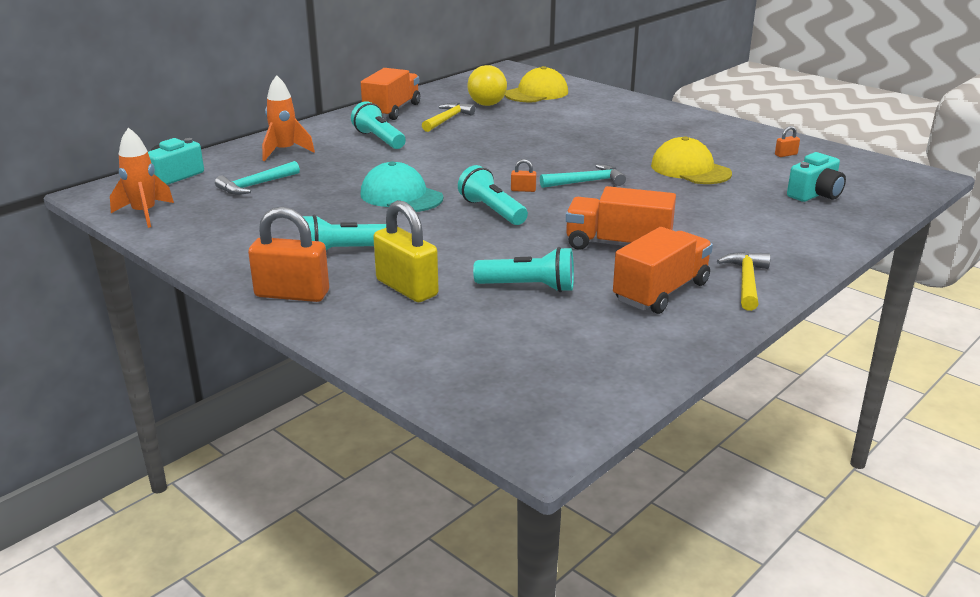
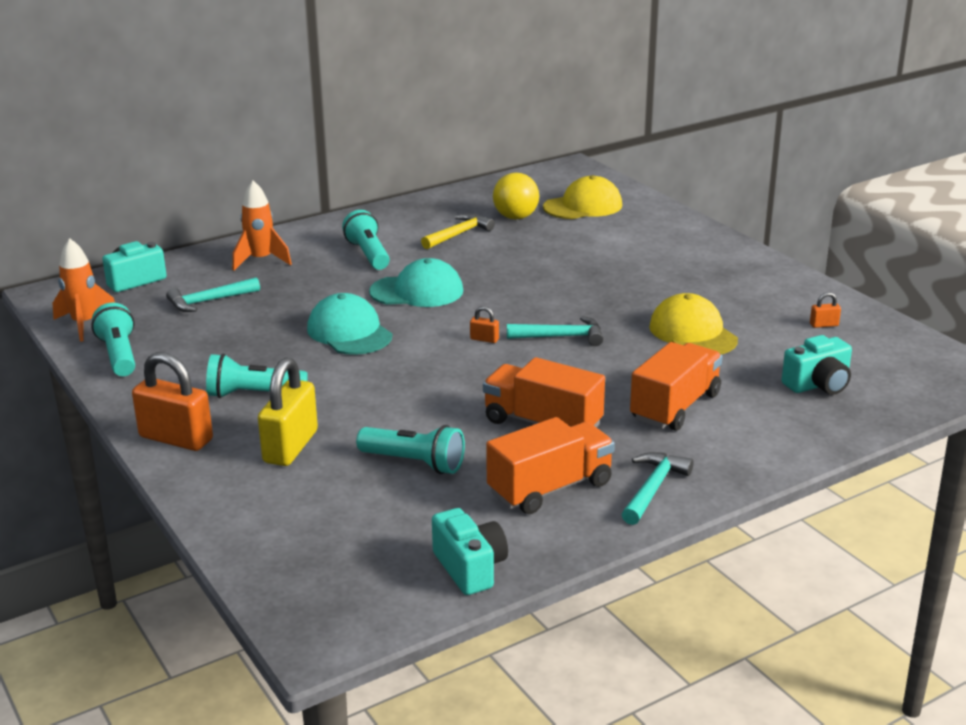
camera: 15 degrees right, 0 degrees up
orange truck [361,68,420,120] -> orange truck moved to [630,342,723,431]
yellow padlock [373,200,439,302] -> yellow padlock turned 45 degrees clockwise [258,357,318,466]
turquoise flashlight [458,165,528,225] -> turquoise flashlight moved to [91,303,135,376]
yellow hammer [717,252,770,311] -> turquoise hammer [621,452,693,525]
none -> turquoise cap [369,258,463,307]
none -> turquoise camera [432,508,508,595]

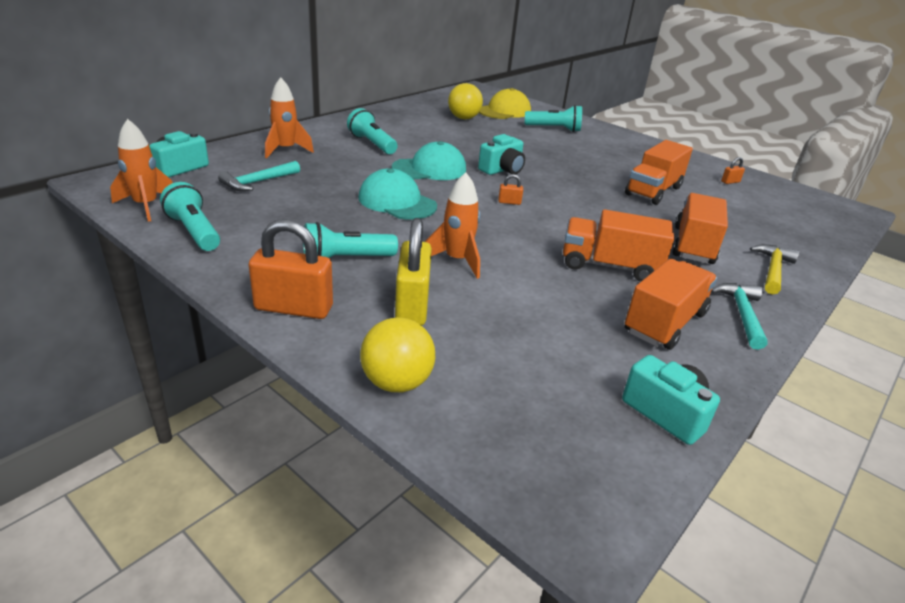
camera: 20 degrees left, 5 degrees up
turquoise flashlight [356,425,465,474] -> turquoise flashlight moved to [525,105,582,132]
yellow hammer [421,214,495,249] -> yellow hammer moved to [750,244,799,295]
turquoise hammer [507,316,603,346] -> none
yellow cap [649,293,738,355] -> orange truck [625,140,693,205]
turquoise camera [782,335,852,395] -> turquoise camera moved to [478,134,525,175]
none -> yellow ball [360,317,435,392]
none -> orange rocket [425,172,480,279]

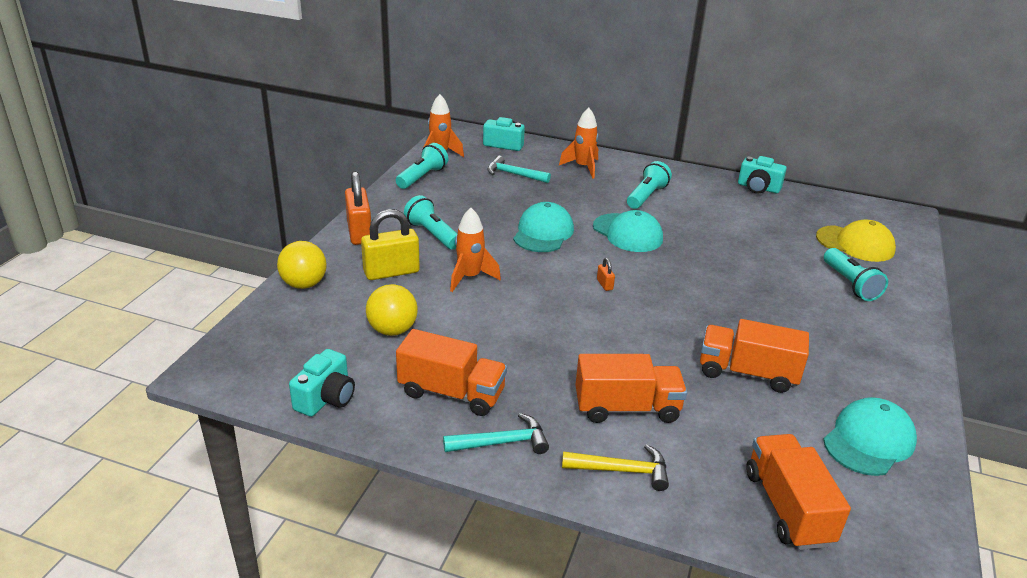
camera: 70 degrees right, 0 degrees up
yellow ball [448,83,483,119] -> yellow ball moved to [366,284,418,336]
turquoise camera [478,134,525,175] -> turquoise camera moved to [738,156,787,194]
orange truck [563,209,674,282] -> orange truck moved to [746,434,851,550]
orange padlock [721,157,745,184] -> turquoise cap [823,397,917,476]

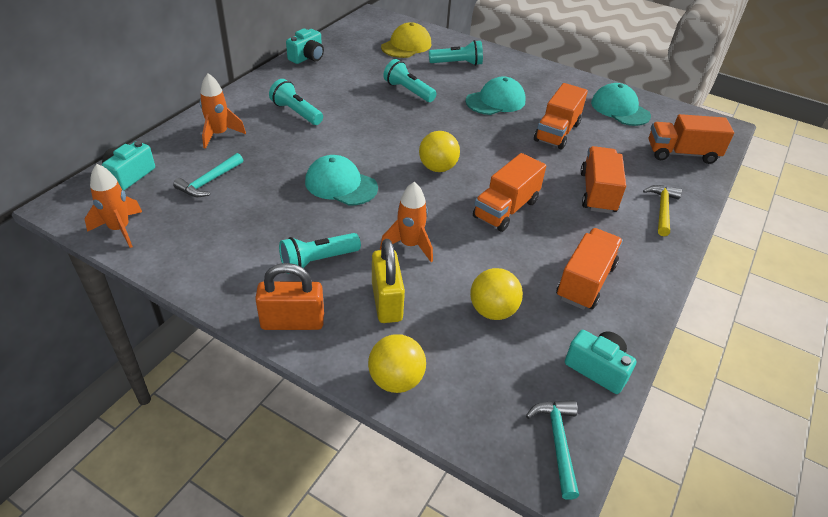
camera: 80 degrees left, 10 degrees up
turquoise flashlight [396,143,448,189] -> turquoise flashlight moved to [383,59,437,102]
turquoise hammer [443,413,549,454] -> turquoise hammer moved to [526,400,579,500]
turquoise cap [593,210,663,252] -> turquoise cap moved to [466,76,526,115]
orange padlock [597,258,615,291] -> yellow ball [419,131,460,172]
none -> orange truck [473,153,546,232]

